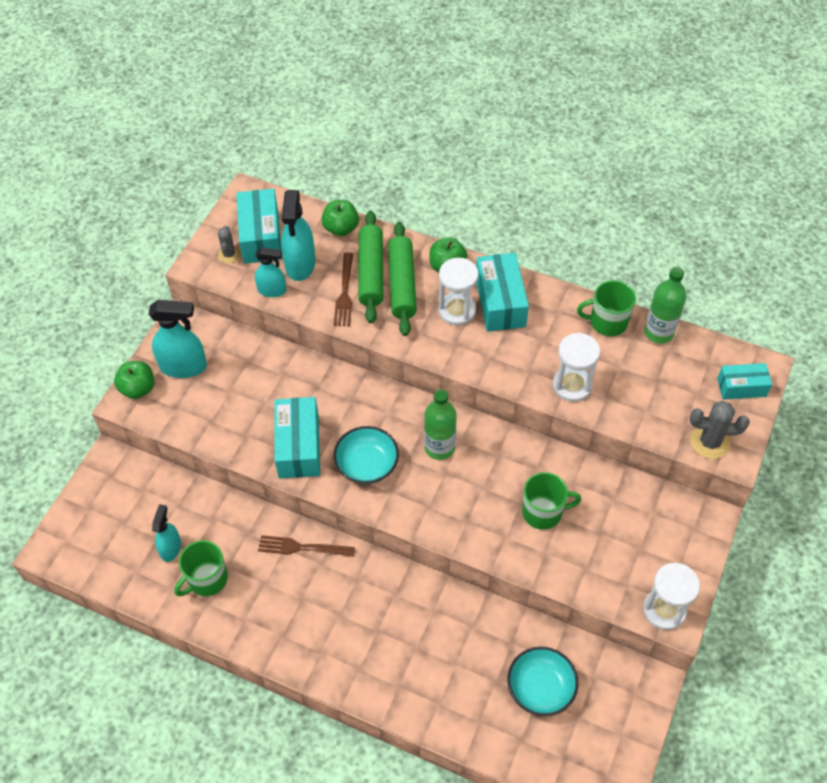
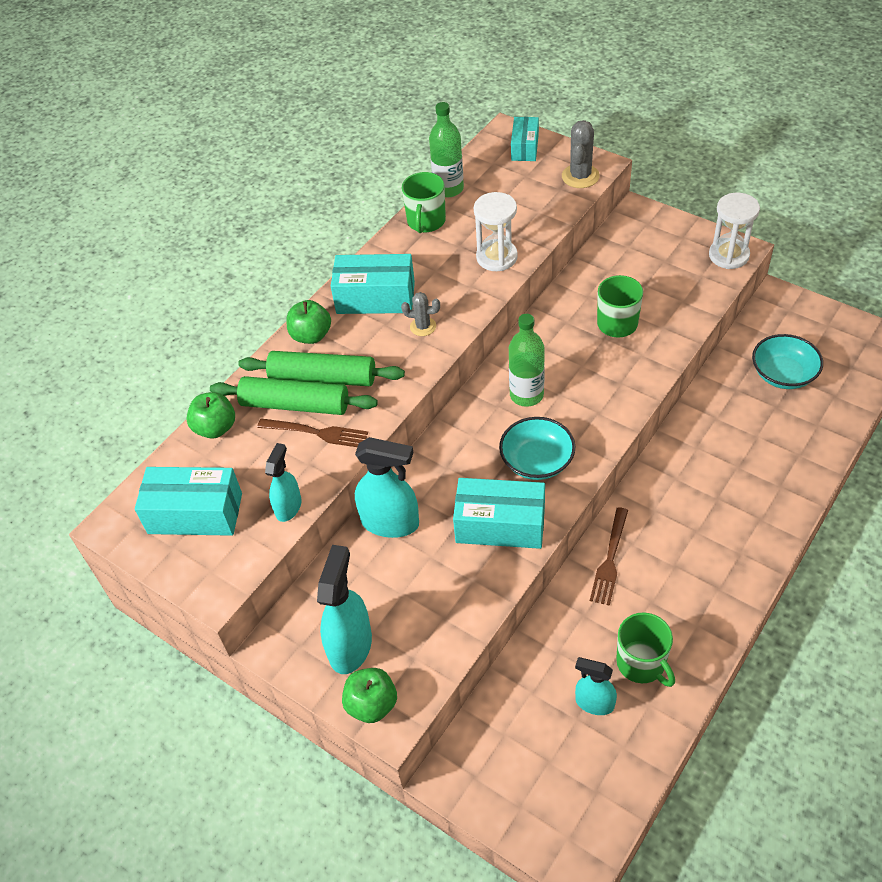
camera: 75 degrees left, 5 degrees down
grey cactus [218,226,240,263] -> grey cactus moved to [401,292,440,336]
turquoise spray bottle [281,190,315,281] -> turquoise spray bottle moved to [355,437,419,538]
white hourglass [438,258,479,326] -> none

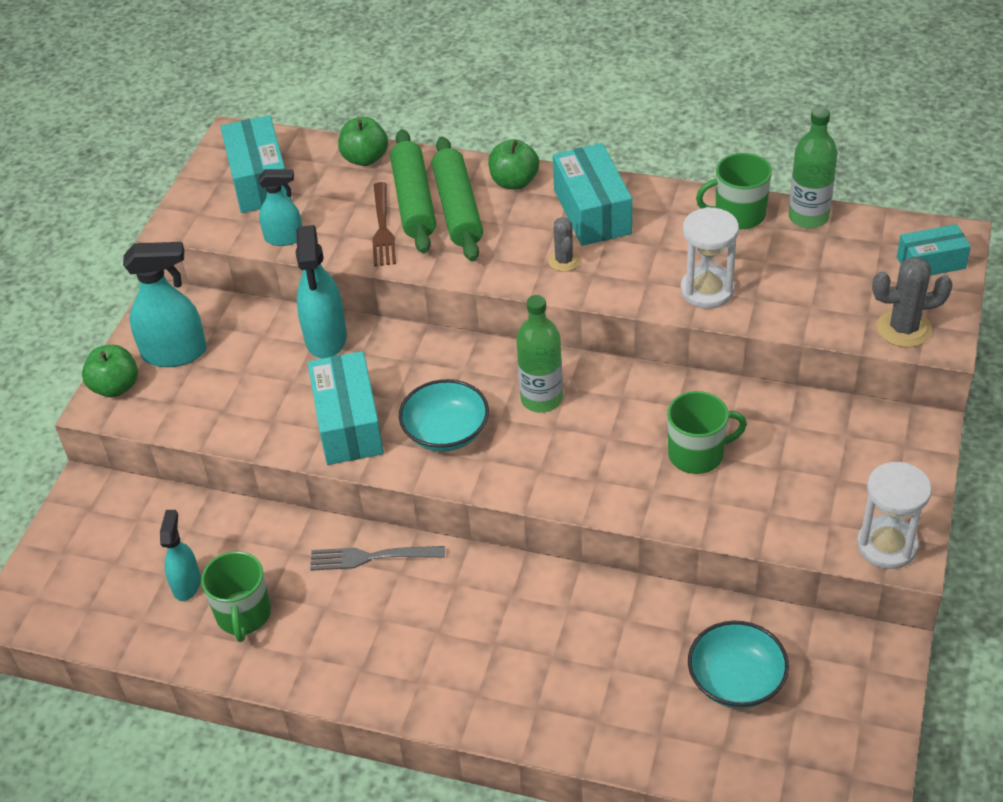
camera: 70 degrees right, 5 degrees down
brown fork [590,507,628,606] -> grey fork [310,546,445,571]
green mug [616,612,675,687] -> green mug turned 45 degrees counterclockwise [201,551,271,642]

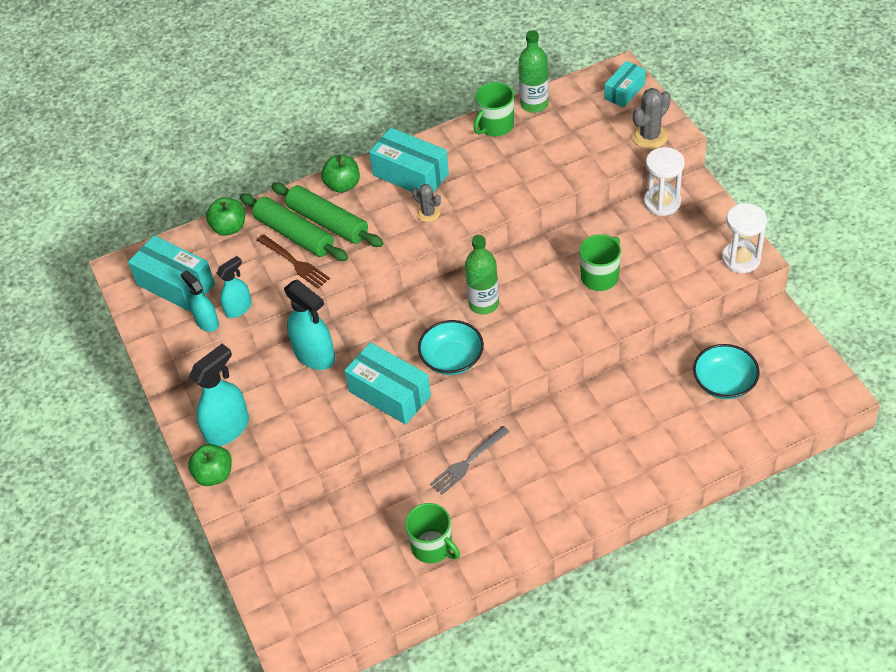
camera: 40 degrees left, 5 degrees up
turquoise spray bottle [160,510,201,601] -> turquoise spray bottle moved to [181,270,219,332]
white hourglass [681,207,739,309] -> white hourglass moved to [644,147,685,216]

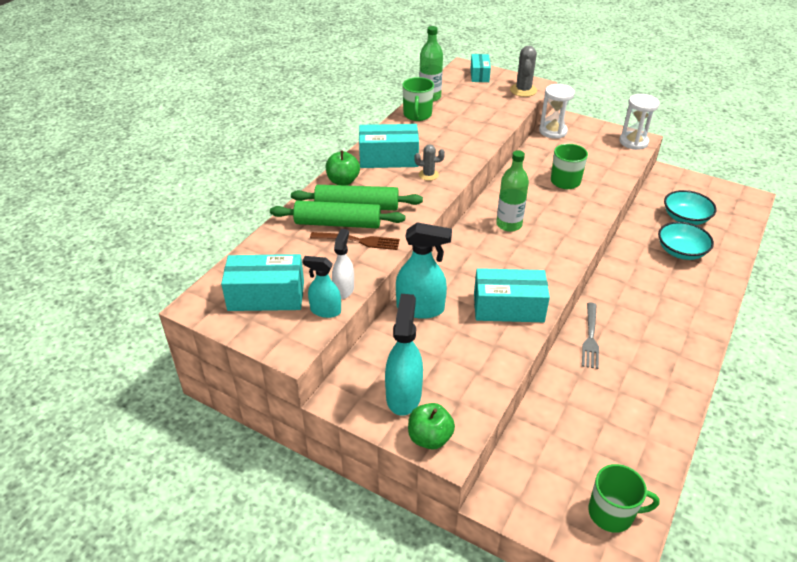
camera: 40 degrees left, 10 degrees down
green apple [206,197,245,236] -> none
turquoise spray bottle [216,256,252,318] -> white spray bottle [332,229,354,299]
green mug [405,503,460,563] -> green mug moved to [588,464,660,533]
turquoise bowl [418,320,484,375] -> turquoise bowl moved to [658,222,714,260]

